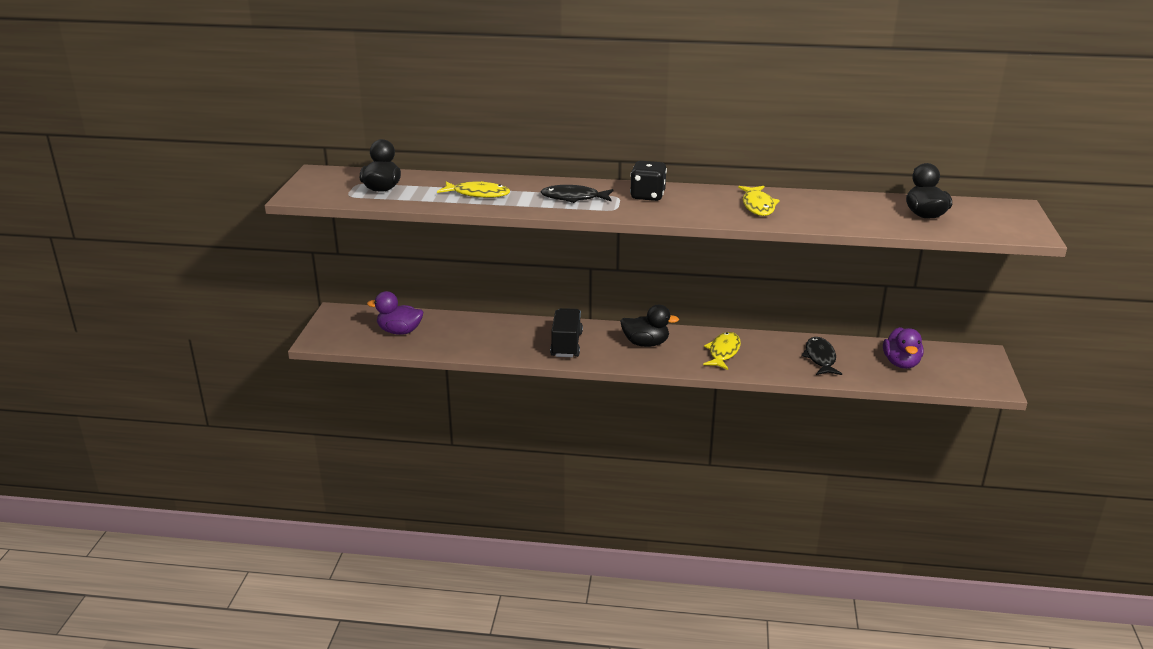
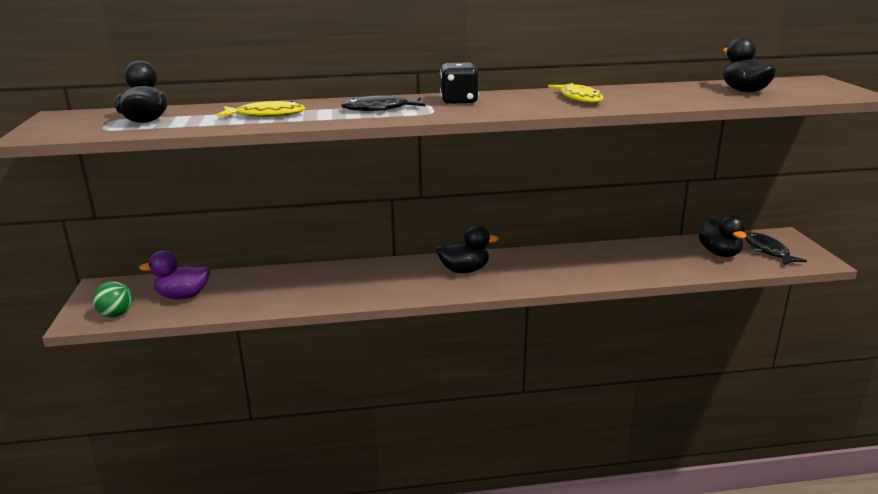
camera: 15 degrees left, 5 degrees down
black truck [550,308,583,357] -> none
yellow fish [703,332,741,370] -> none
black fish [801,337,842,375] -> black fish moved to [746,233,807,265]
purple duck [883,327,924,369] -> black duck [699,215,747,257]
none -> green ball [93,281,132,318]

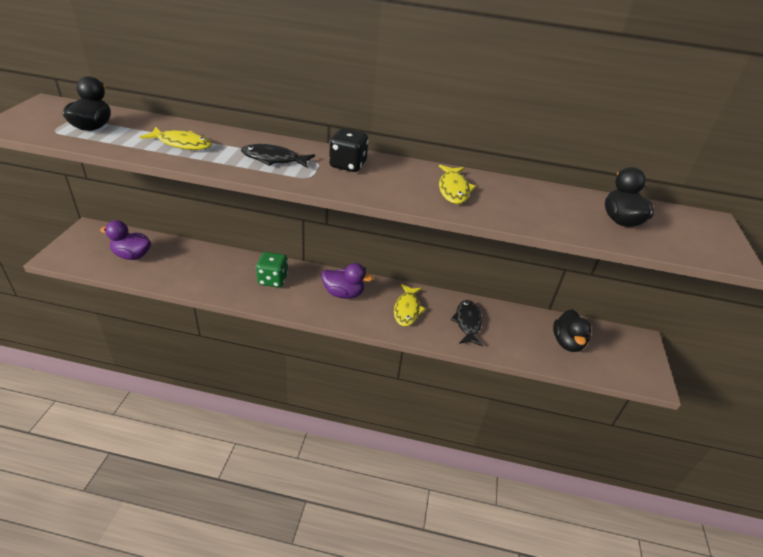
camera: 15 degrees right, 15 degrees up
green ball [93,281,132,318] -> none
black duck [436,225,499,273] -> purple duck [321,263,373,299]
black fish [746,233,807,265] -> black fish moved to [451,300,483,346]
none -> green dice [256,252,288,288]
none -> yellow fish [394,284,426,326]

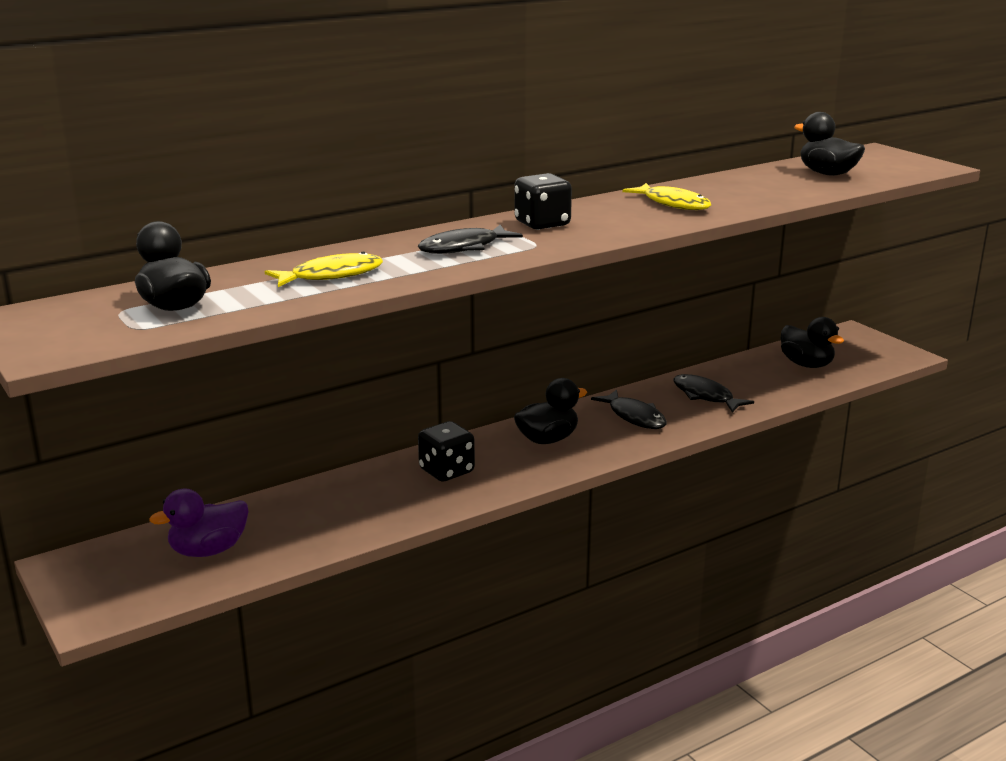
camera: 40 degrees left, 15 degrees down
green dice [256,252,288,288] -> black dice [418,421,475,482]
purple duck [321,263,373,299] -> black duck [514,378,587,444]
yellow fish [394,284,426,326] -> black fish [591,390,667,429]

